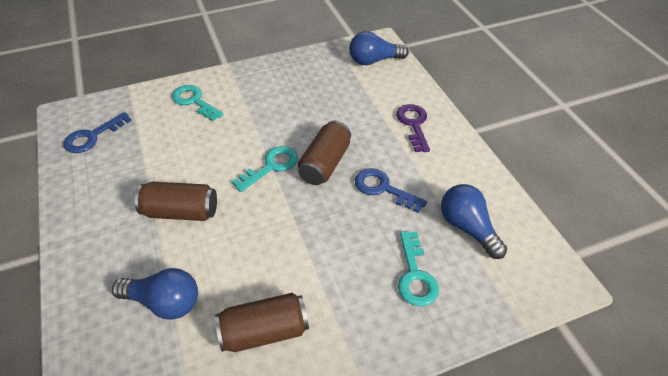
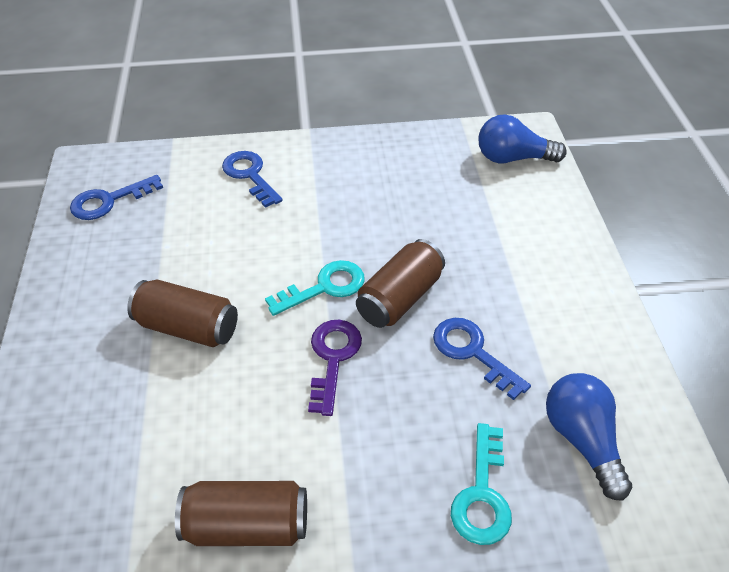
camera: 15 degrees right, 0 degrees up
blue light bulb [112,268,198,320] -> none
turquoise key [172,85,224,121] -> blue key [222,151,282,208]
purple key [396,104,430,152] -> purple key moved to [308,320,362,416]

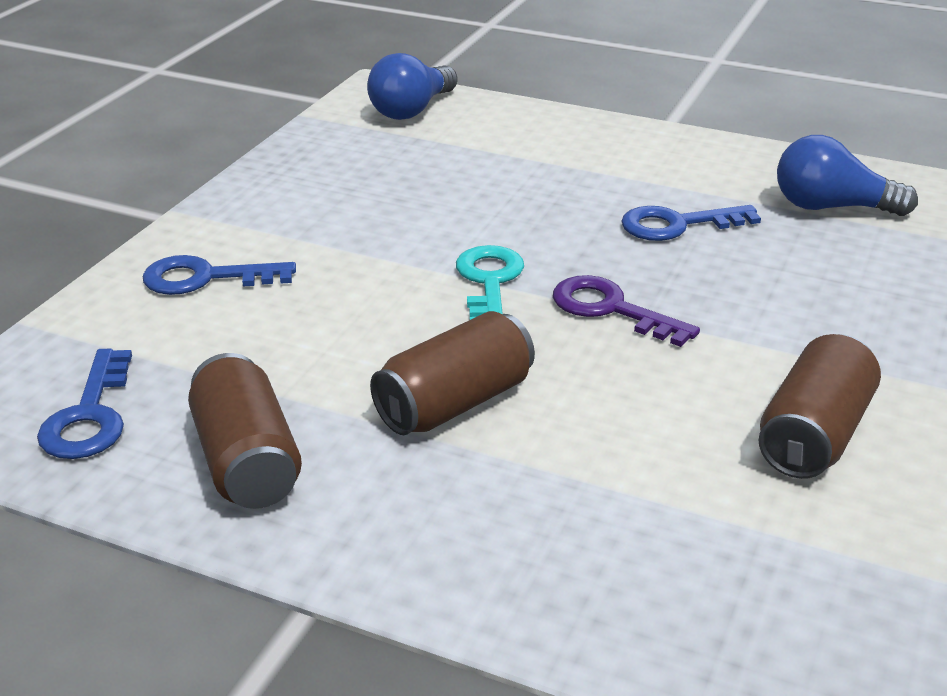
camera: 60 degrees left, 15 degrees down
brown can [356,239,445,328] -> brown can moved to [188,353,302,509]
turquoise key [451,423,512,545] -> none

